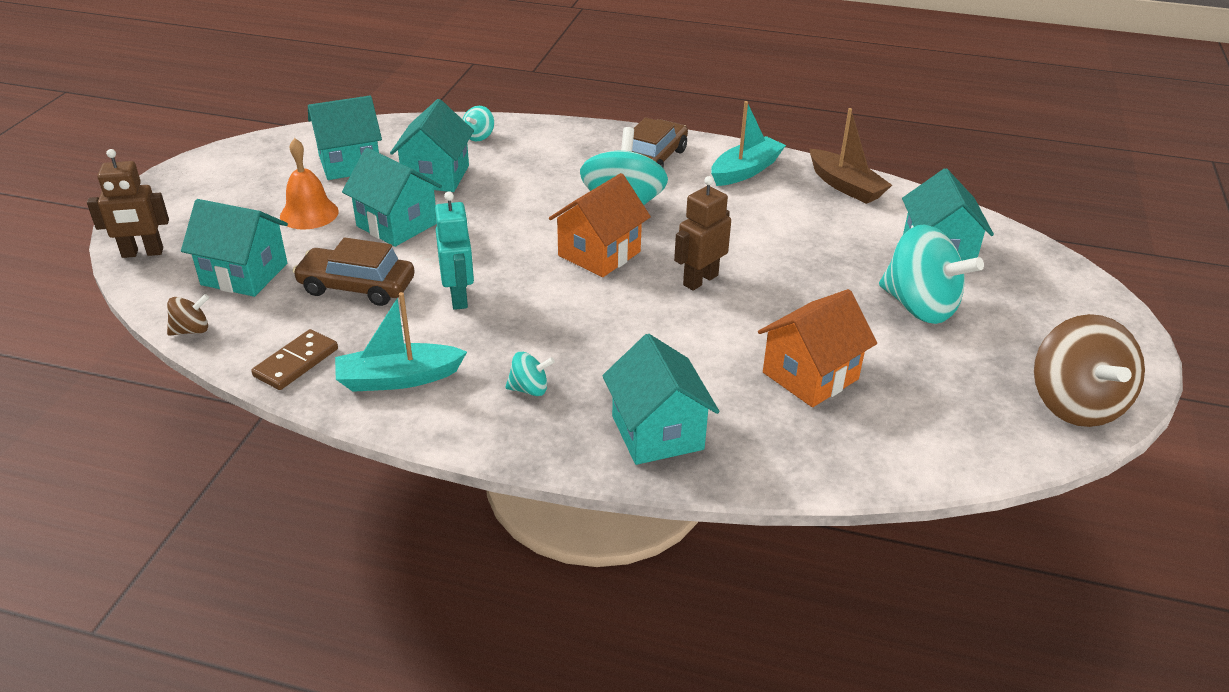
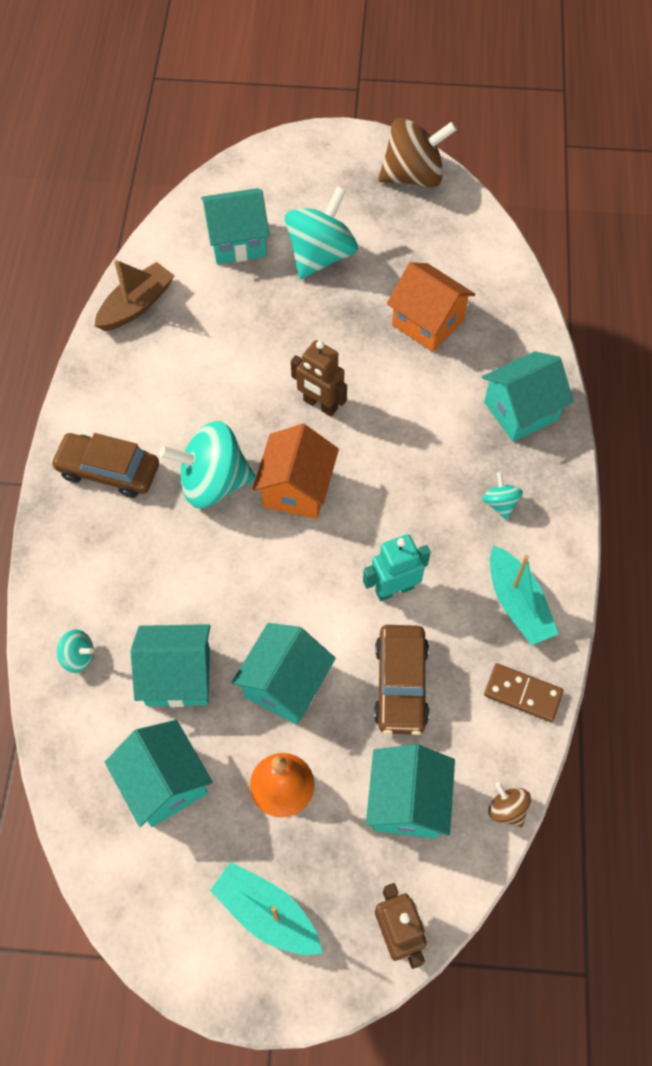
camera: 100 degrees left, 25 degrees up
orange house [549,173,651,277] -> orange house turned 75 degrees clockwise [252,424,339,519]
turquoise boat [711,101,786,186] -> turquoise boat moved to [210,862,322,955]

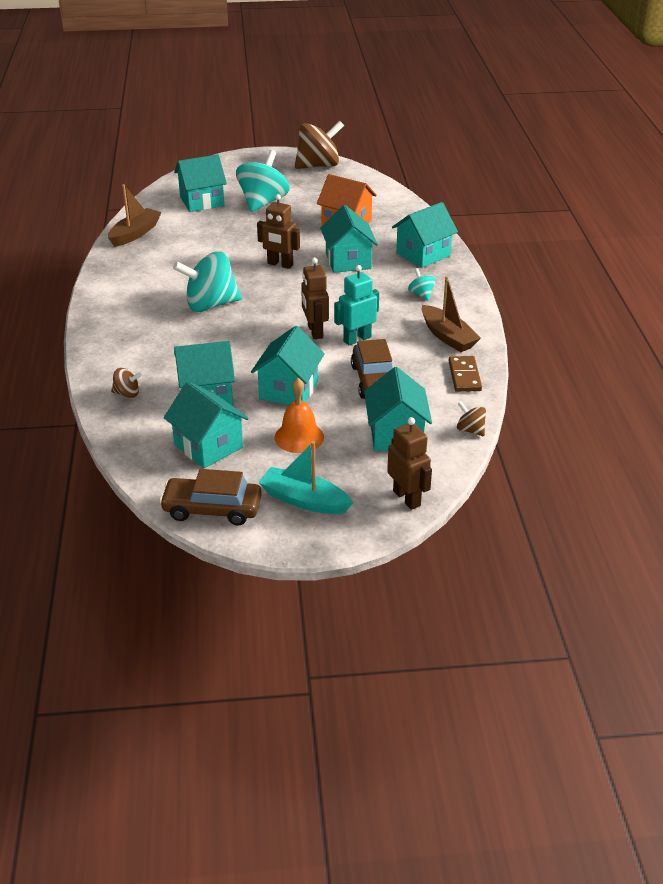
camera: 10 degrees left, 25 degrees down
brown car [51,433,159,498] -> brown car moved to [159,469,262,526]
turquoise spinning top [57,629,94,673] -> brown spinning top [111,368,142,398]
orange house [252,424,339,519] -> none
brown domino [484,663,564,722] -> brown domino turned 75 degrees clockwise [449,356,482,392]
turquoise boat [490,545,558,645] -> brown boat [422,276,481,352]
none -> brown robot [301,258,329,339]
none -> turquoise house [320,205,378,273]

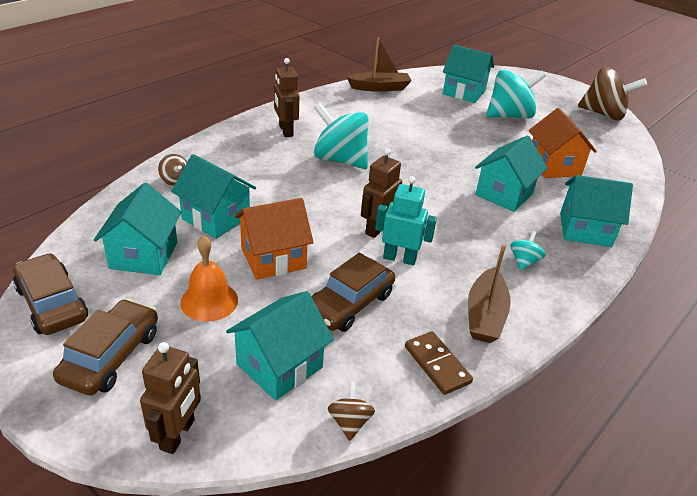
camera: 45 degrees right, 0 degrees up
turquoise house [251,326,325,405] -> orange house [235,198,314,280]
brown robot [257,194,300,269] -> brown robot moved to [274,58,299,137]
turquoise boat [258,441,353,514] -> brown car [53,299,158,395]
brown domino [449,356,482,392] -> brown domino turned 75 degrees counterclockwise [405,331,473,395]

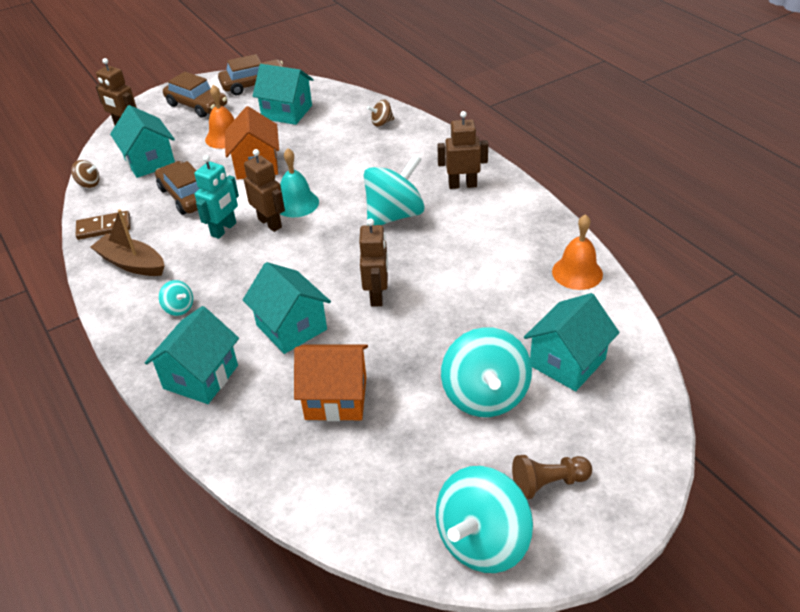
camera: 110 degrees right, 5 degrees up
turquoise house [171,154,256,239] -> none
brown boat [347,37,412,92] -> orange bell [552,214,603,290]
brown spinning top [578,67,647,121] -> turquoise spinning top [435,466,533,573]
none -> turquoise bell [280,148,319,218]
none -> brown robot [359,218,388,307]
none -> brown pawn [512,455,592,499]

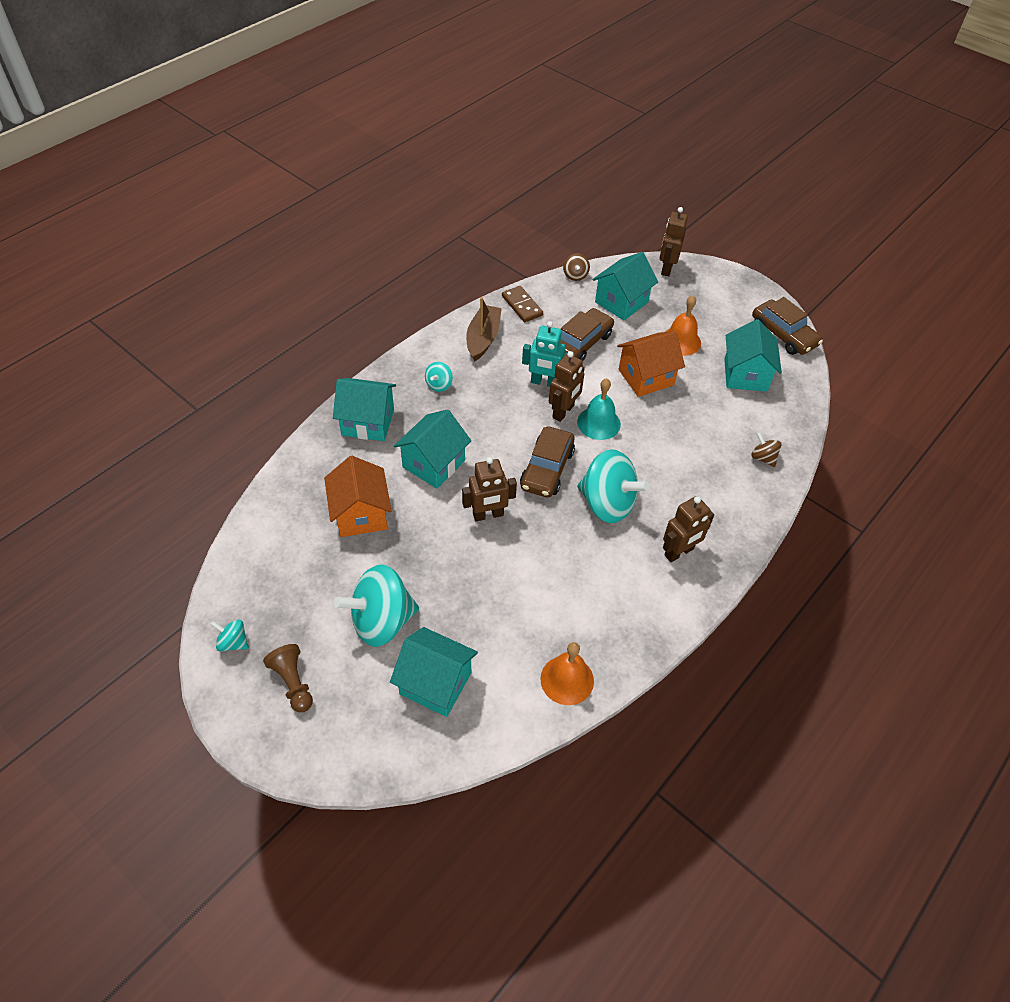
camera: 70 degrees right, 10 degrees up
brown car [163,72,227,118] -> brown car moved to [520,426,575,498]
turquoise spinning top [435,466,533,573] -> turquoise spinning top [210,619,249,652], size x0.45
brown robot [438,111,488,189] -> brown robot turned 75 degrees clockwise [663,496,714,562]

